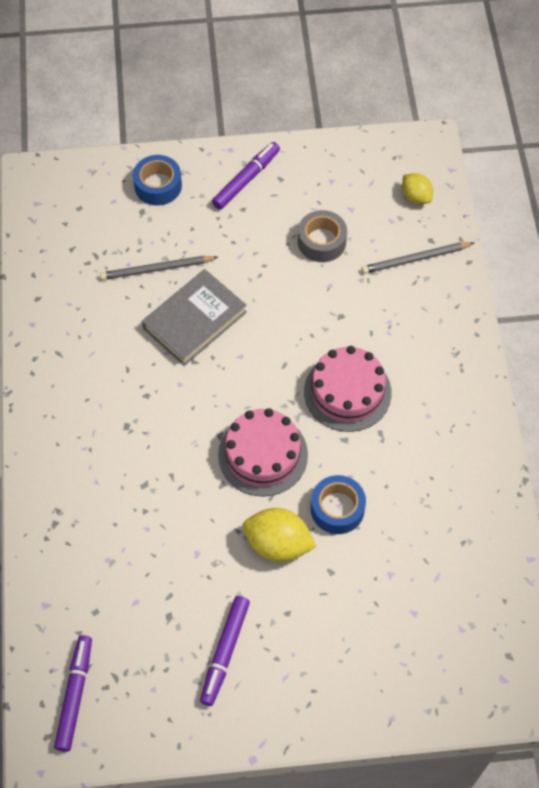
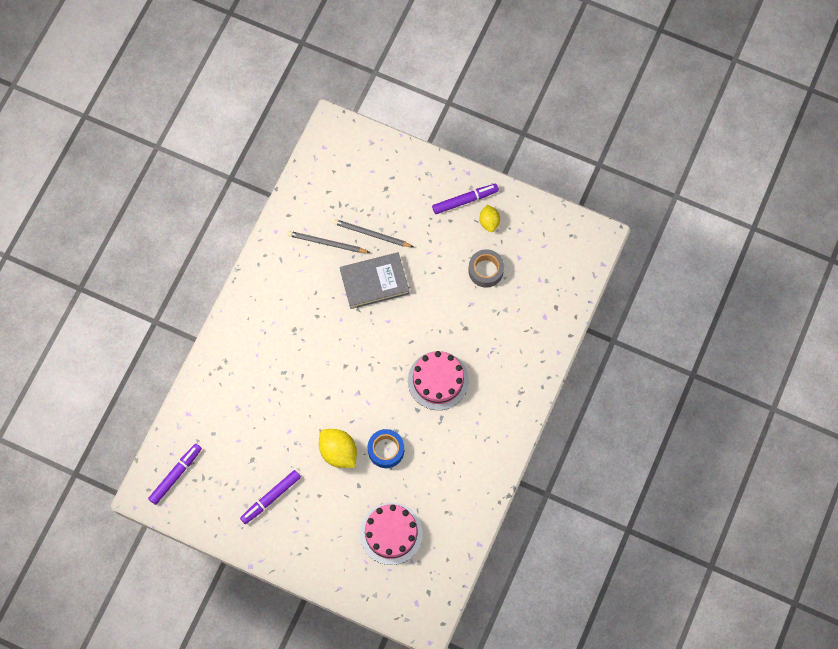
camera: 30 degrees right, 10 degrees up
blue tape [133,155,182,205] -> none
pink cake [218,408,308,497] -> pink cake moved to [360,503,423,565]
grey pencil [361,242,474,274] -> grey pencil moved to [288,231,370,253]
yellow lemon [402,173,433,204] -> yellow lemon moved to [479,204,500,232]

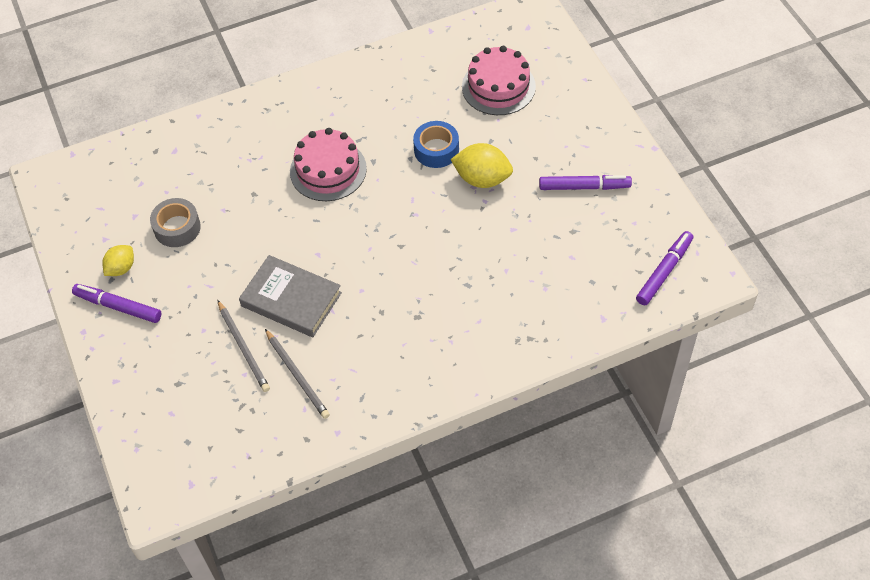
camera: 135 degrees left, 15 degrees down
purple marker [148,444,202,505] -> purple marker turned 135 degrees clockwise [636,231,693,305]
yellow lemon [319,429,357,468] -> yellow lemon turned 75 degrees counterclockwise [450,143,513,188]

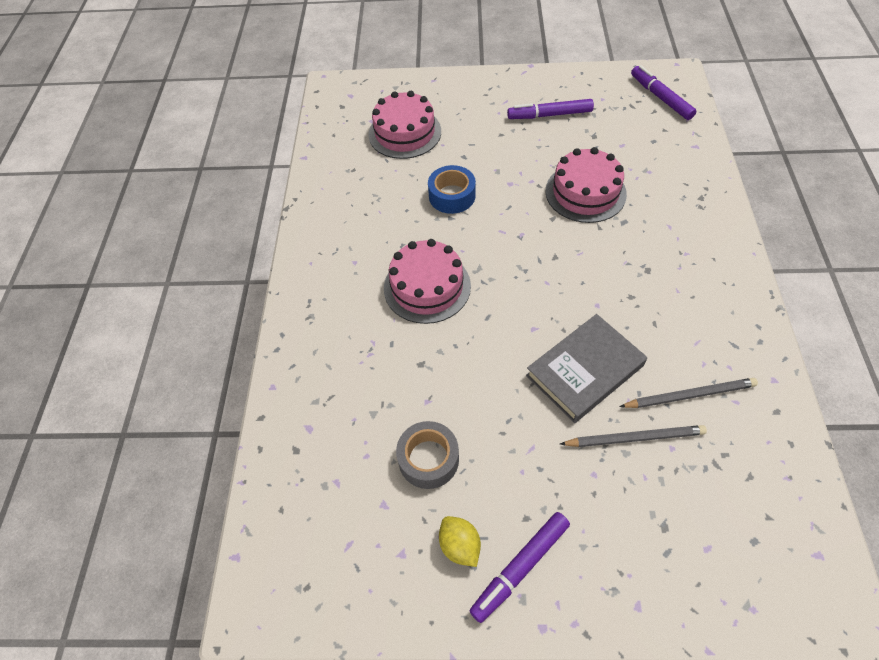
camera: 65 degrees left, 0 degrees up
yellow lemon [450,143,513,188] -> none
purple marker [539,175,632,190] -> purple marker turned 120 degrees counterclockwise [507,99,594,119]
none -> pink cake [546,147,627,223]

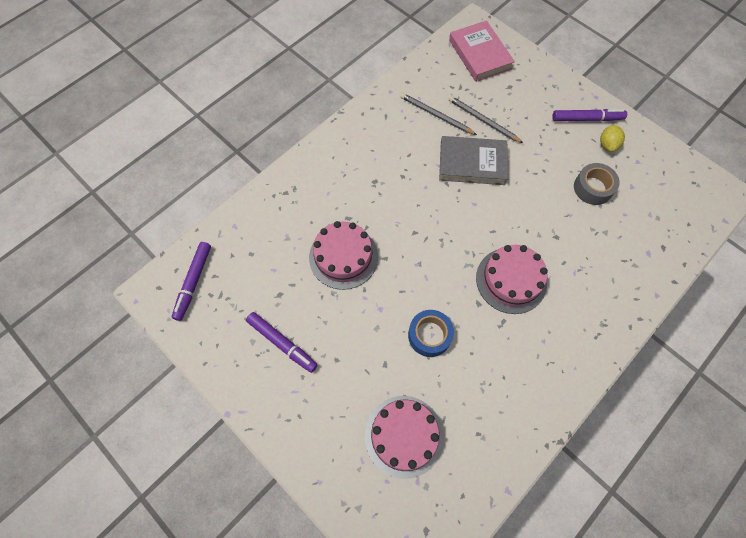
camera: 140 degrees left, 10 degrees up
none -> pink book [449,20,515,82]

